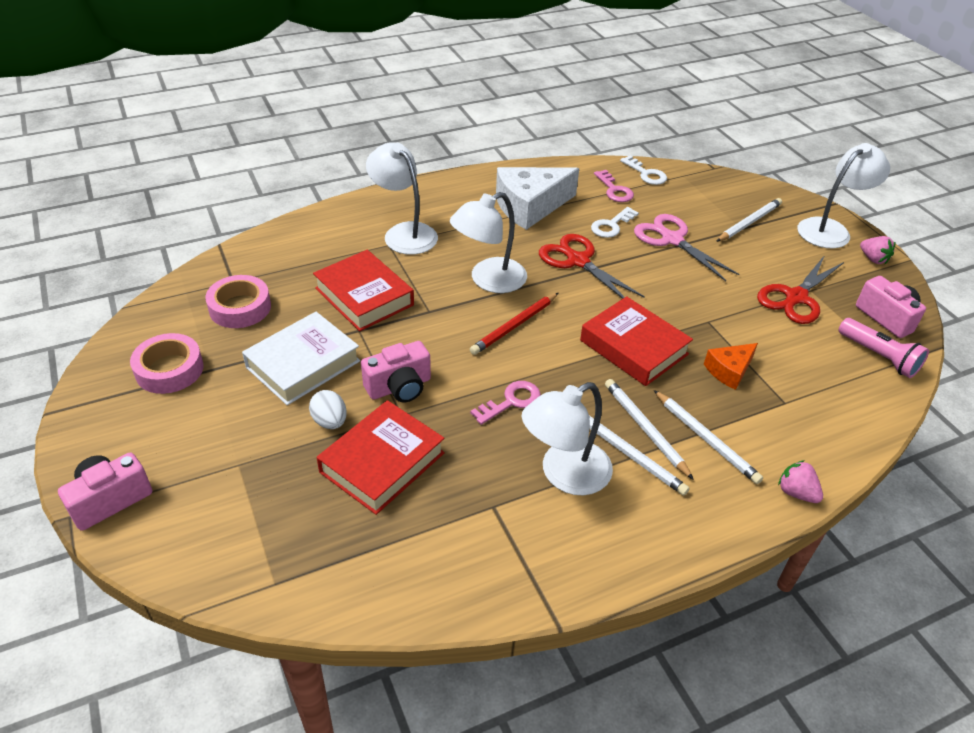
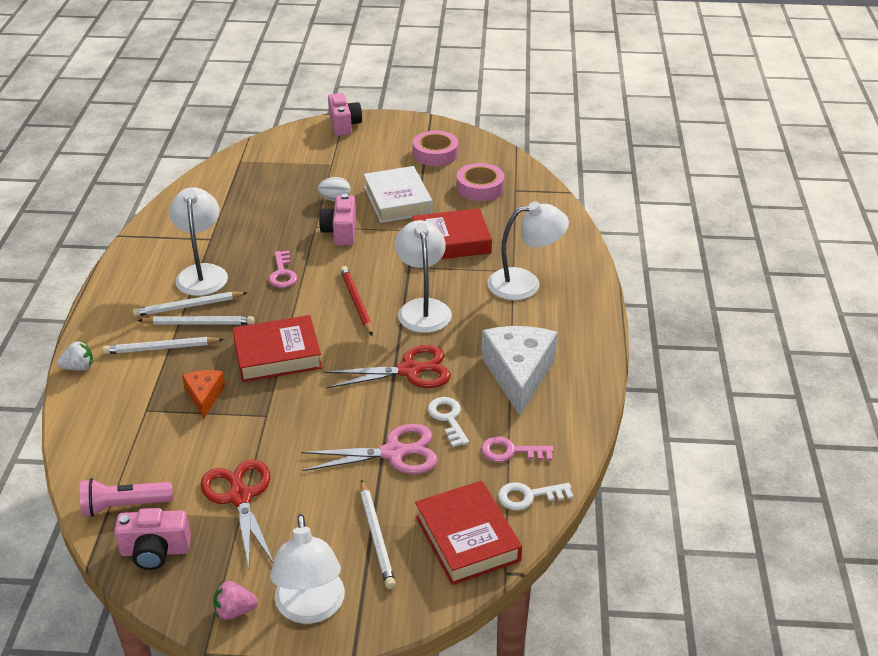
camera: 120 degrees right, 5 degrees down
red book [317,400,445,515] -> red book moved to [415,480,522,585]
pink strawberry [778,460,823,503] -> white strawberry [57,341,93,371]

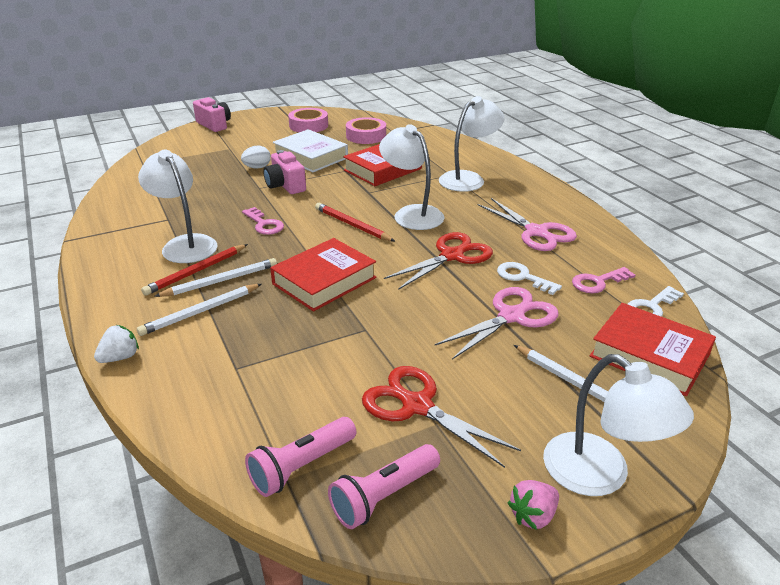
camera: 30 degrees left, 5 degrees down
pink camera [114,508,191,570] -> pink flashlight [328,444,440,529]
white pencil [133,292,248,317] -> red pencil [141,244,248,296]
orange cheese [182,370,225,419] -> none
white cheese [481,326,558,416] -> pink scissors [478,198,577,251]

